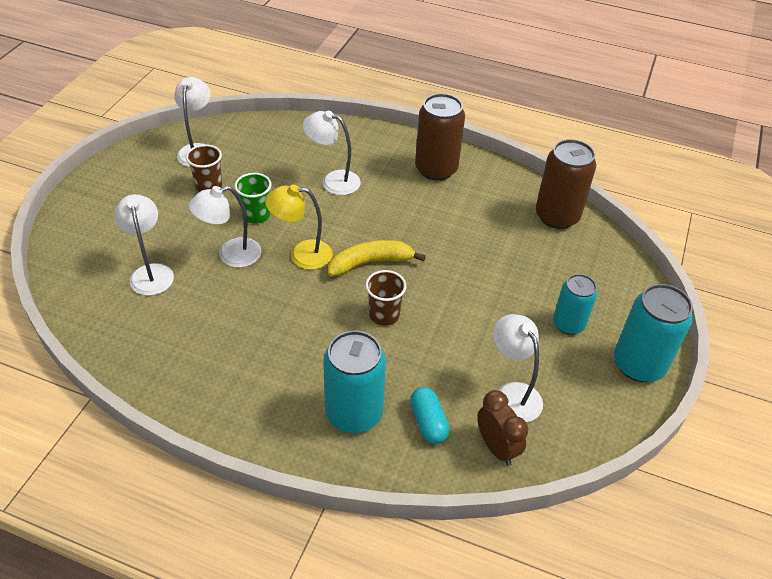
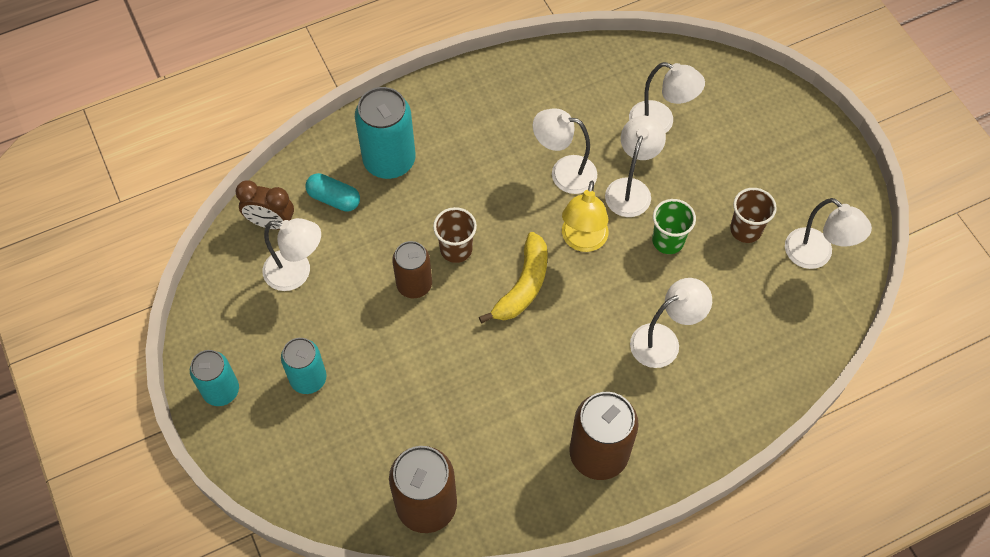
camera: 135 degrees right, 15 degrees up
yellow lamp [265,184,333,270] -> yellow lamp turned 150 degrees clockwise [562,181,609,252]
turquoise can [614,284,693,382] -> turquoise can [190,350,239,406], size x0.64
none -> brown can [392,241,432,298]
none -> white lamp [533,108,597,194]

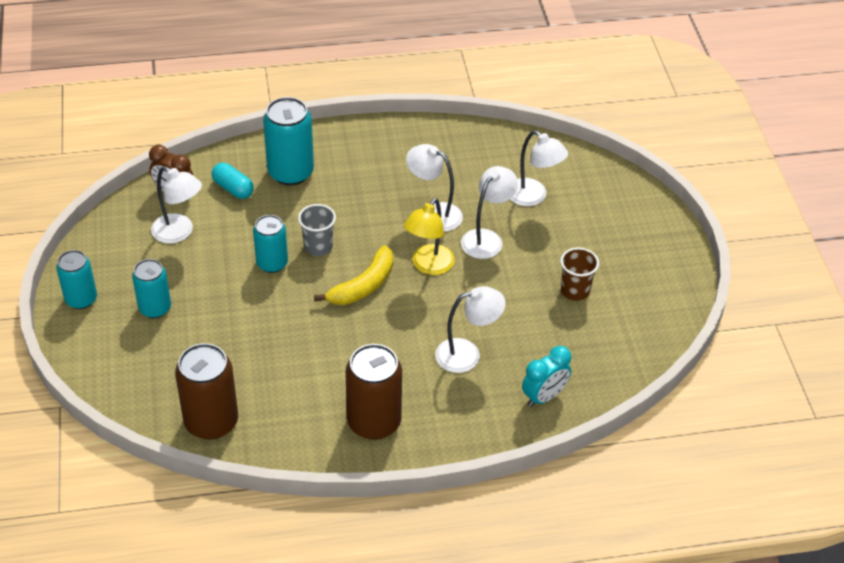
camera: 15 degrees right, 15 degrees down
brown can [392,241,432,298] -> turquoise can [253,215,288,273]
brown cup [433,207,477,263] -> grey cup [298,204,336,256]
green cup [652,199,696,254] -> none
white lamp [785,198,872,269] -> none
none -> turquoise clock [522,346,572,407]

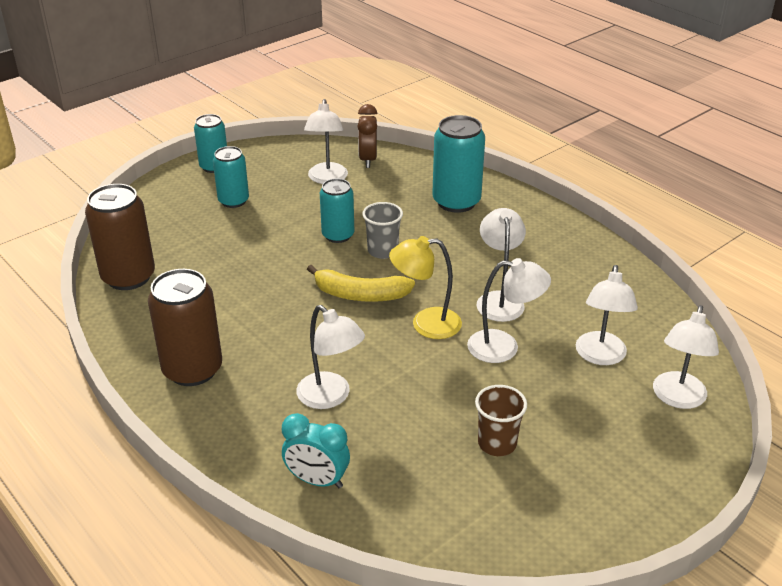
camera: 60 degrees right, 10 degrees down
turquoise capsule [212,163,254,199] -> none
none -> white lamp [653,305,719,409]

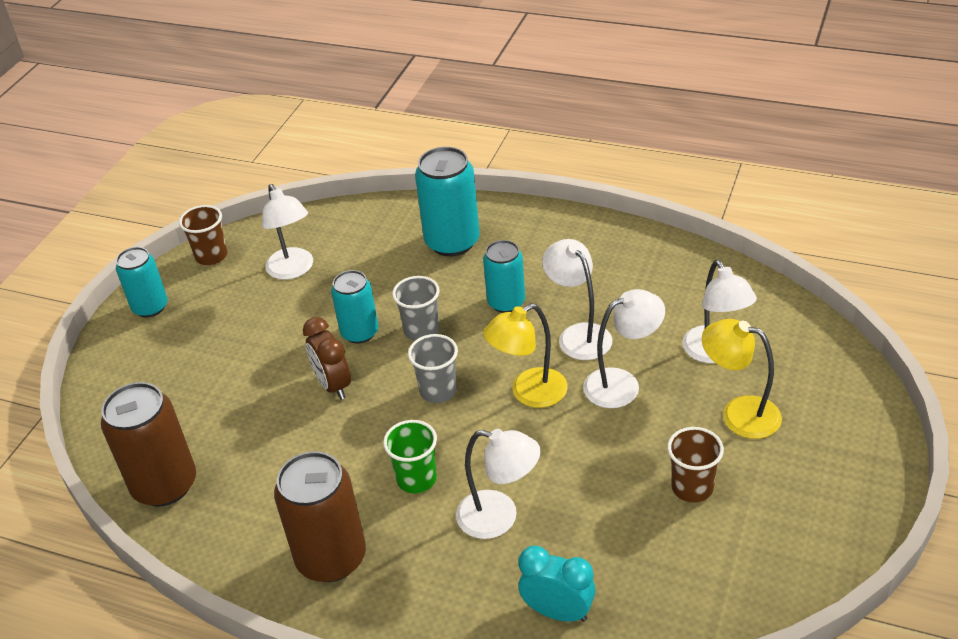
camera: 25 degrees left, 5 degrees up
turquoise can [213,146,249,208] -> turquoise can moved to [483,240,525,313]
turquoise clock [282,413,350,488] -> turquoise clock turned 150 degrees counterclockwise [518,546,595,622]
yellow banana [307,265,415,302] -> grey cup [408,334,458,403]
brown clock [358,104,377,168] -> brown clock moved to [303,317,351,400]
white lamp [653,305,719,409] -> none
none -> brown cup [179,205,227,265]
none -> green cup [383,420,437,493]
none -> yellow lamp [702,319,782,439]

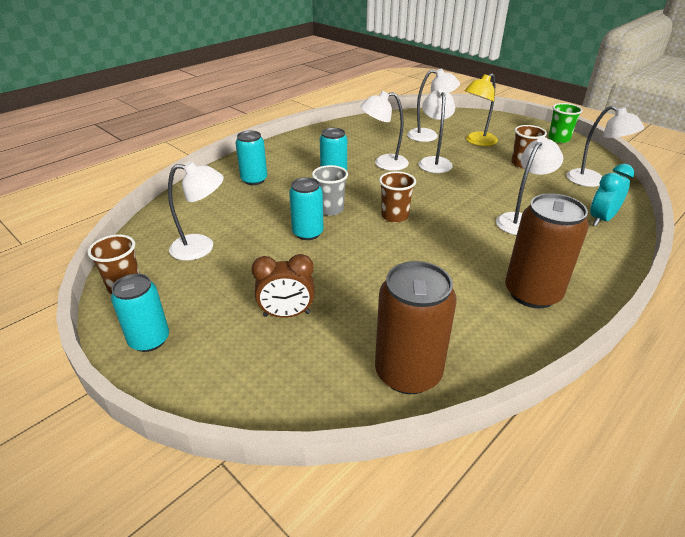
camera: 70 degrees left, 5 degrees down
brown clock [303,317,351,400] -> brown clock moved to [252,254,315,318]
green cup [383,420,437,493] -> green cup moved to [548,103,583,143]
grey cup [408,334,458,403] -> brown cup [379,171,416,223]
turquoise can [415,147,480,256] -> turquoise can [236,131,267,185], size x0.64
yellow lamp [483,304,568,408] -> none
none -> white lamp [566,106,644,187]

